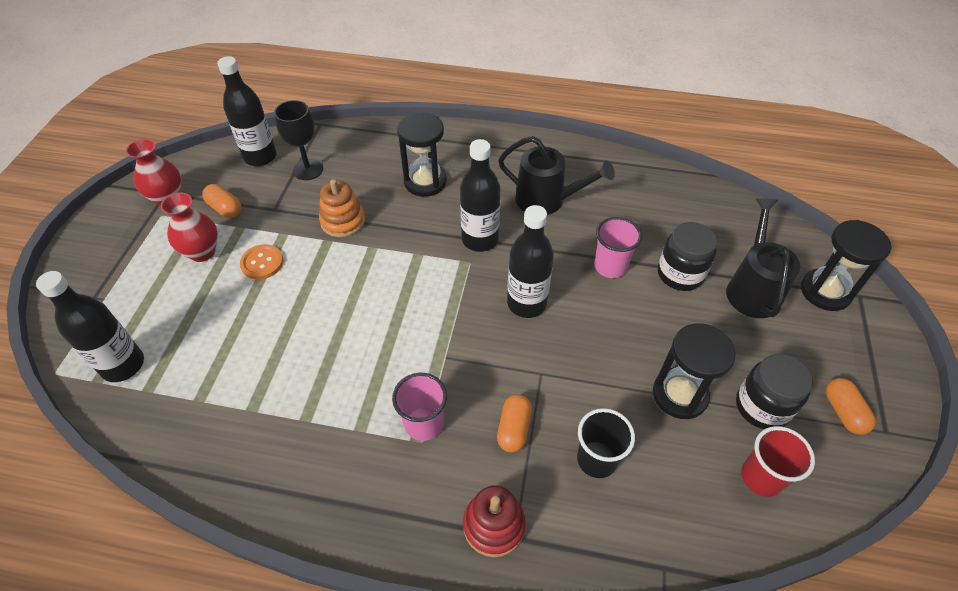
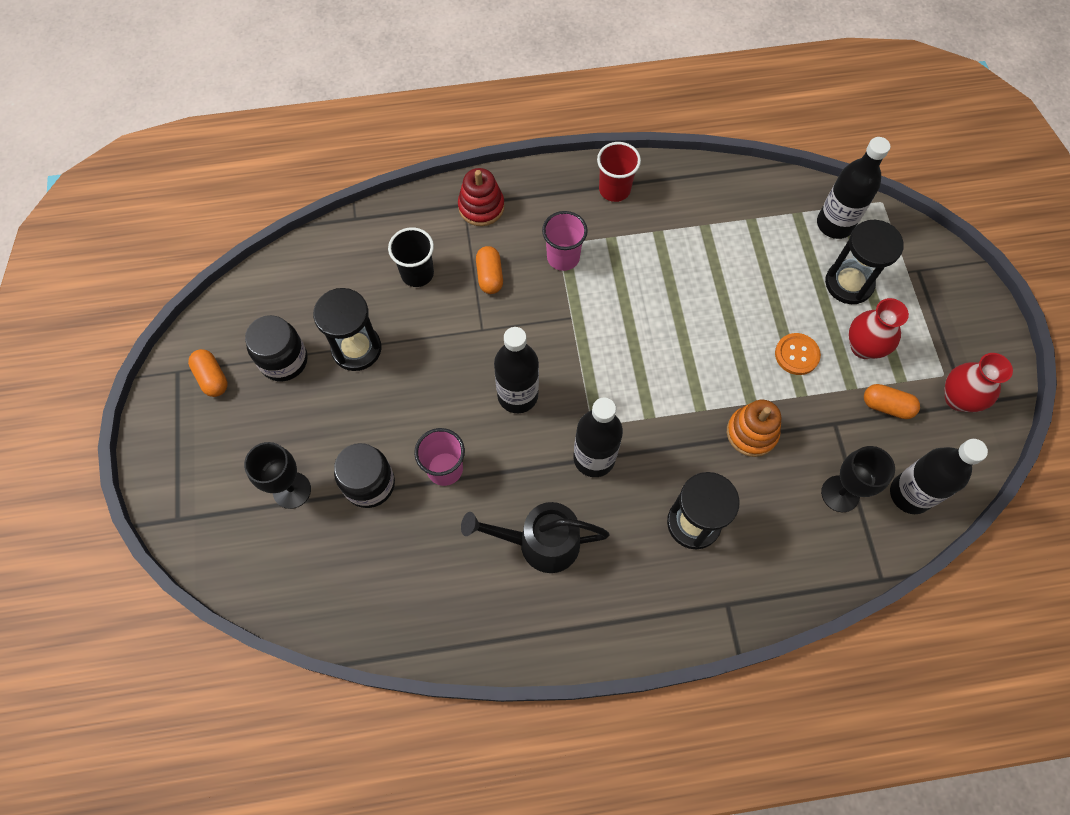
camera: 160 degrees right, 15 degrees up
black watering can [726,198,800,318] -> black goblet [244,442,311,509]
red cup [741,426,815,497] -> red cup moved to [597,142,641,202]
black hourglass [801,220,891,311] -> black hourglass moved to [825,220,904,304]

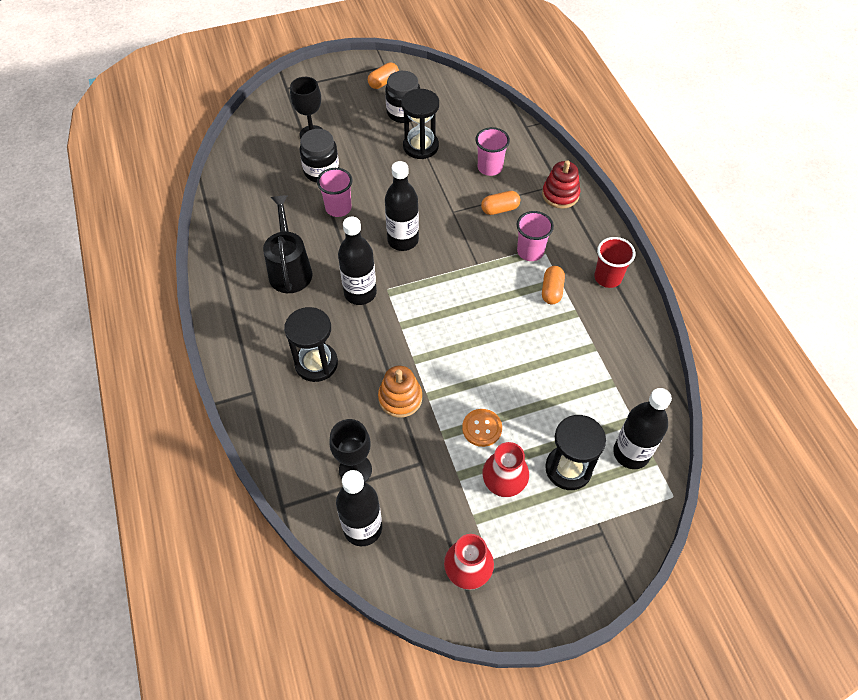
camera: 80 degrees right, 10 degrees down
black cup [388,227,434,287] -> pink cup [476,127,510,176]
orange capsule [864,384,920,419] -> orange capsule moved to [542,266,565,304]

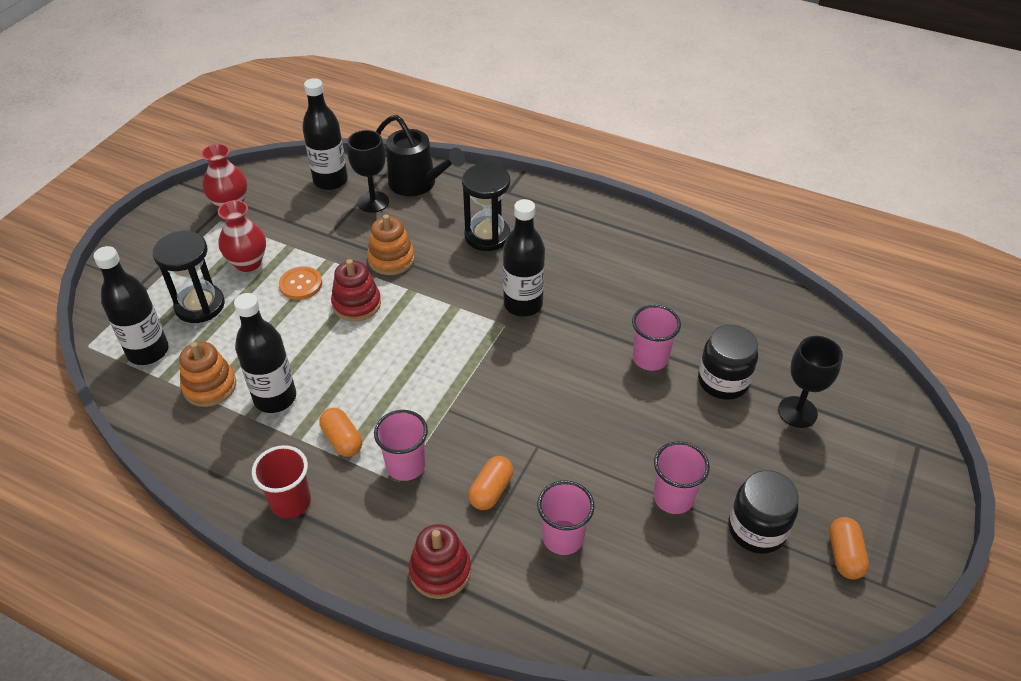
camera: 135 degrees right, 10 degrees down
black watering can [263,195,312,293] -> black watering can moved to [376,115,465,196]
black bottle [385,161,419,251] -> black bottle moved to [234,293,296,413]
black hourglass [401,89,439,159] -> pink cup [654,441,710,514]
none -> orange stacking toy [179,342,236,407]
none -> red stacking toy [331,259,381,322]

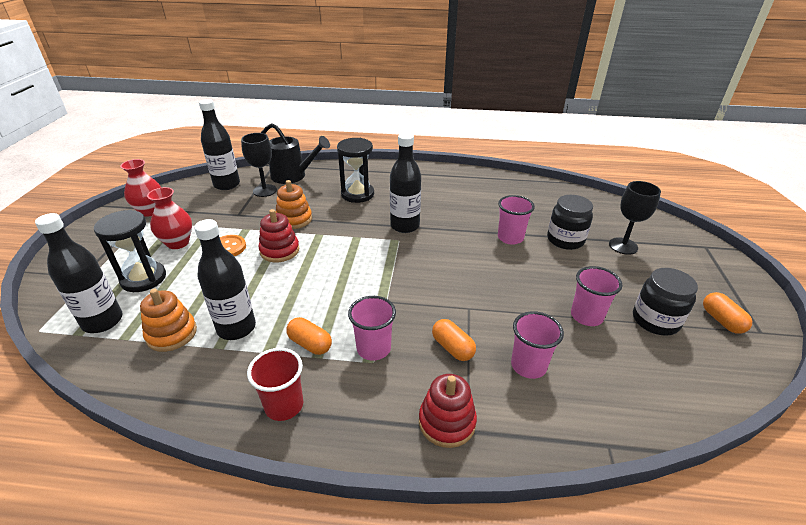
camera: 20 degrees left, 10 degrees down
orange capsule [468,456,513,510] -> orange capsule turned 45 degrees counterclockwise [432,319,476,361]

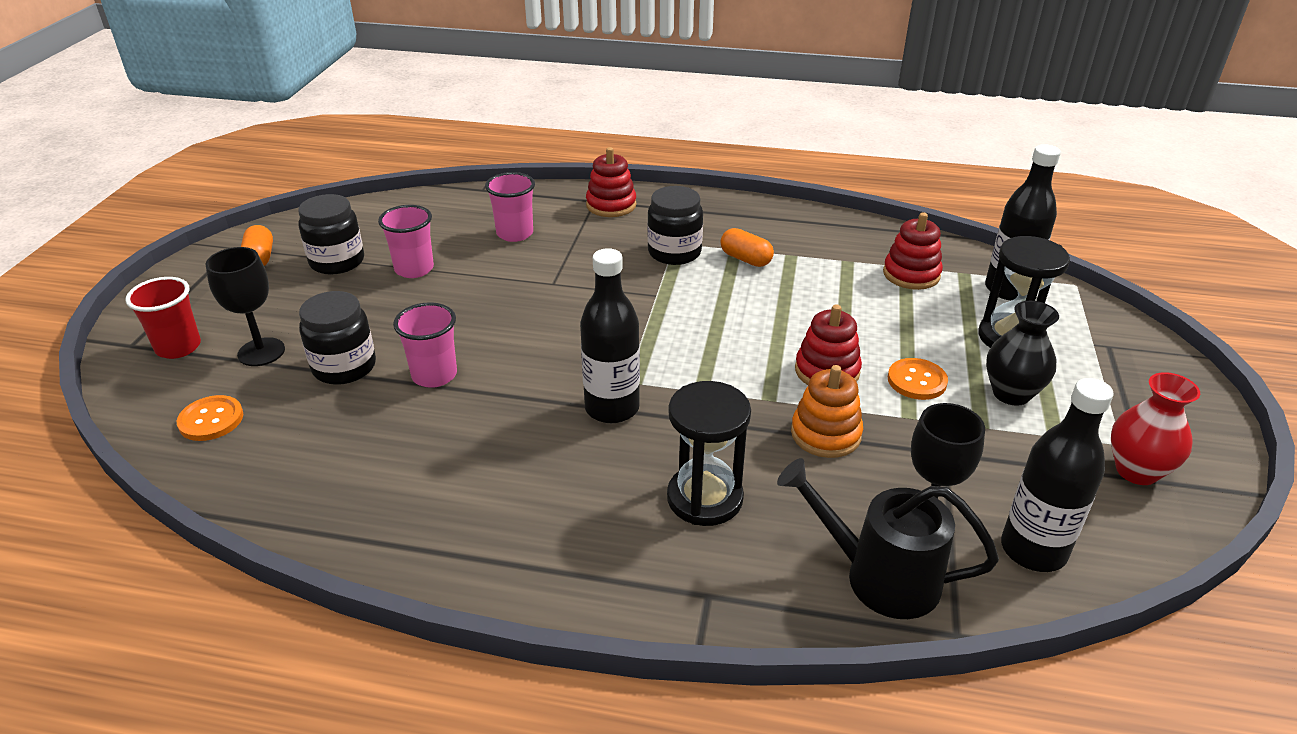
camera: 175 degrees left, 0 degrees up
orange stacking toy [140,289,197,352] -> red stacking toy [883,212,943,290]
red vase [147,187,192,249] -> black vase [986,301,1059,406]
black bottle [194,219,256,340] -> none
red cup [247,348,303,421] -> red cup moved to [126,277,201,359]
pink cup [348,296,396,361] -> black jar [647,186,703,265]
orange capsule [432,319,476,361] -> none
none -> orange button [177,395,243,441]

